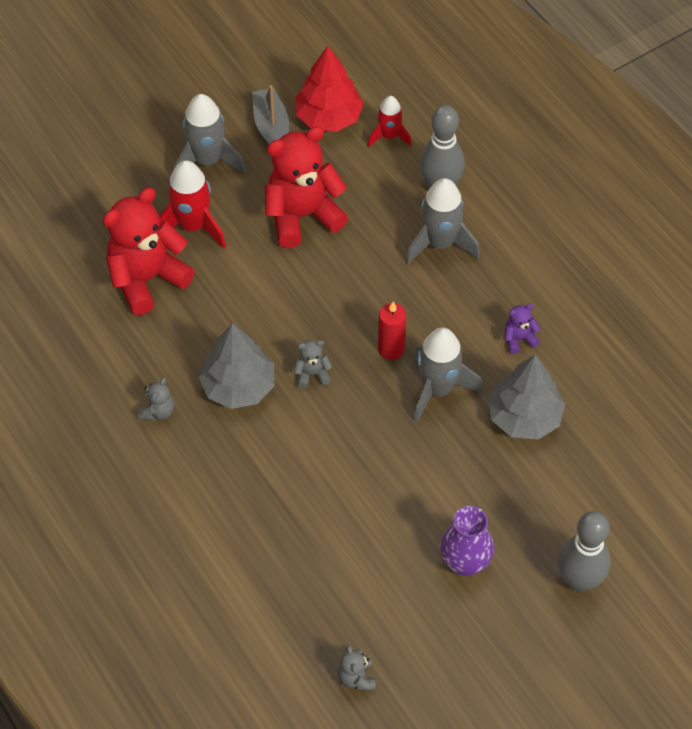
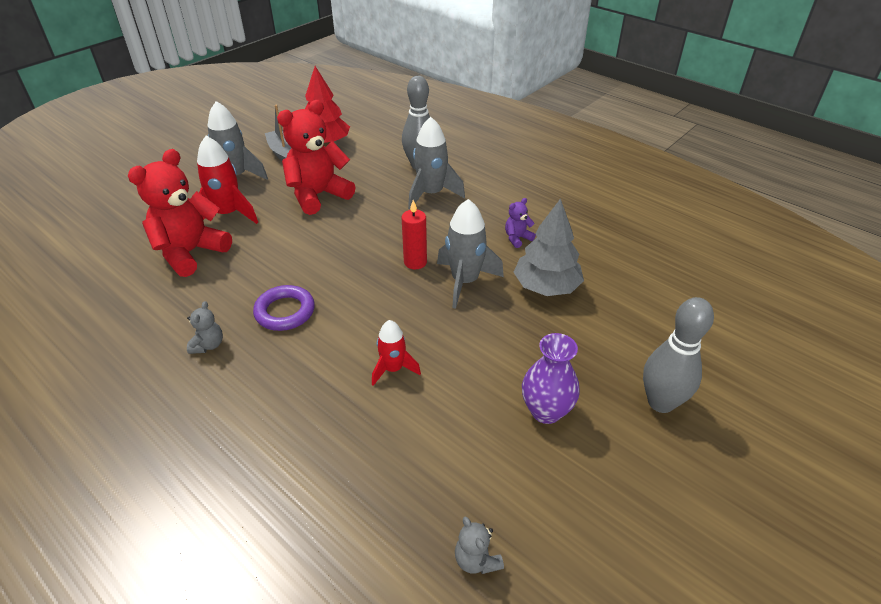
camera: 15 degrees left, 15 degrees down
grey tree [199,323,275,409] -> purple ring [253,285,315,331]
grey teddy bear [294,340,332,388] -> none
red rocket [368,96,412,147] -> red rocket moved to [372,320,421,386]

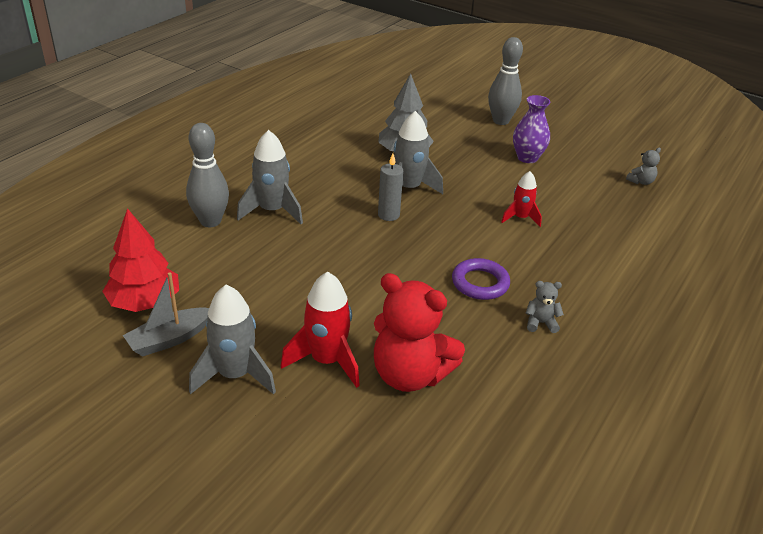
camera: 100 degrees left, 5 degrees down
red teddy bear [277,100,355,215] -> none
red candle [402,200,427,269] -> grey candle [378,154,403,221]
purple teddy bear [505,198,536,248] -> none

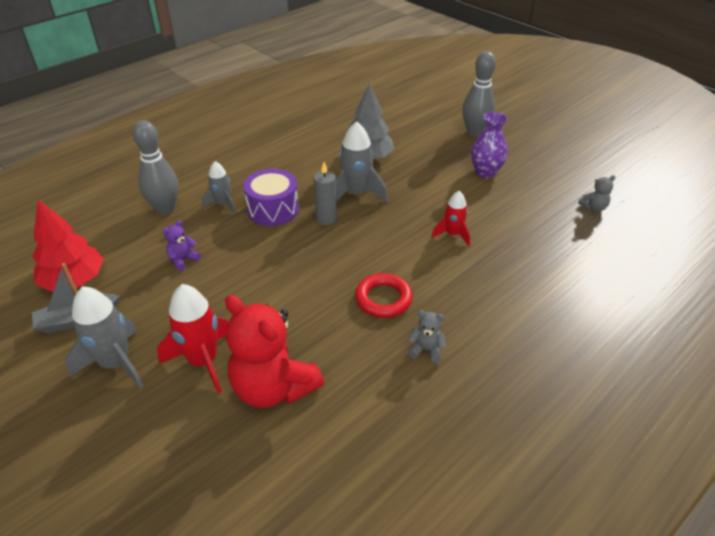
camera: 15 degrees right, 5 degrees up
grey rocket [237,130,303,224] -> grey rocket [202,161,236,214], size x0.61
purple ring [452,258,510,300] -> red ring [355,273,412,318]
none -> purple teddy bear [163,220,201,271]
none -> purple drum [243,169,299,226]

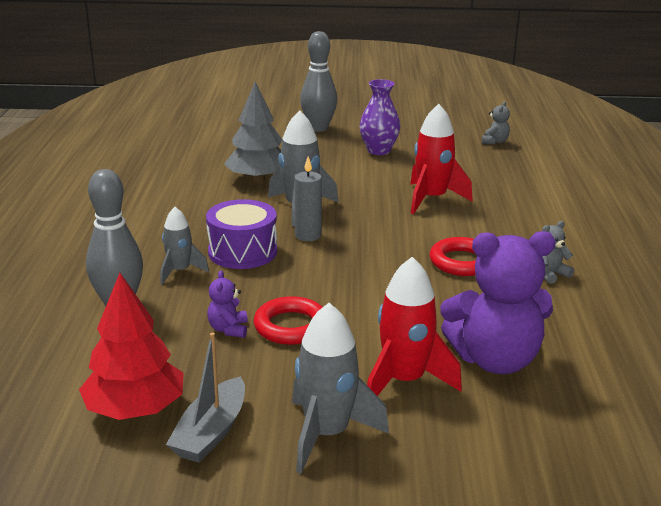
camera: 45 degrees left, 15 degrees down
red teddy bear [225,295,324,408] -> purple teddy bear [440,231,556,374]
red rocket [432,191,470,246] -> red rocket [410,104,473,214], size x1.63
none -> red ring [254,296,322,345]

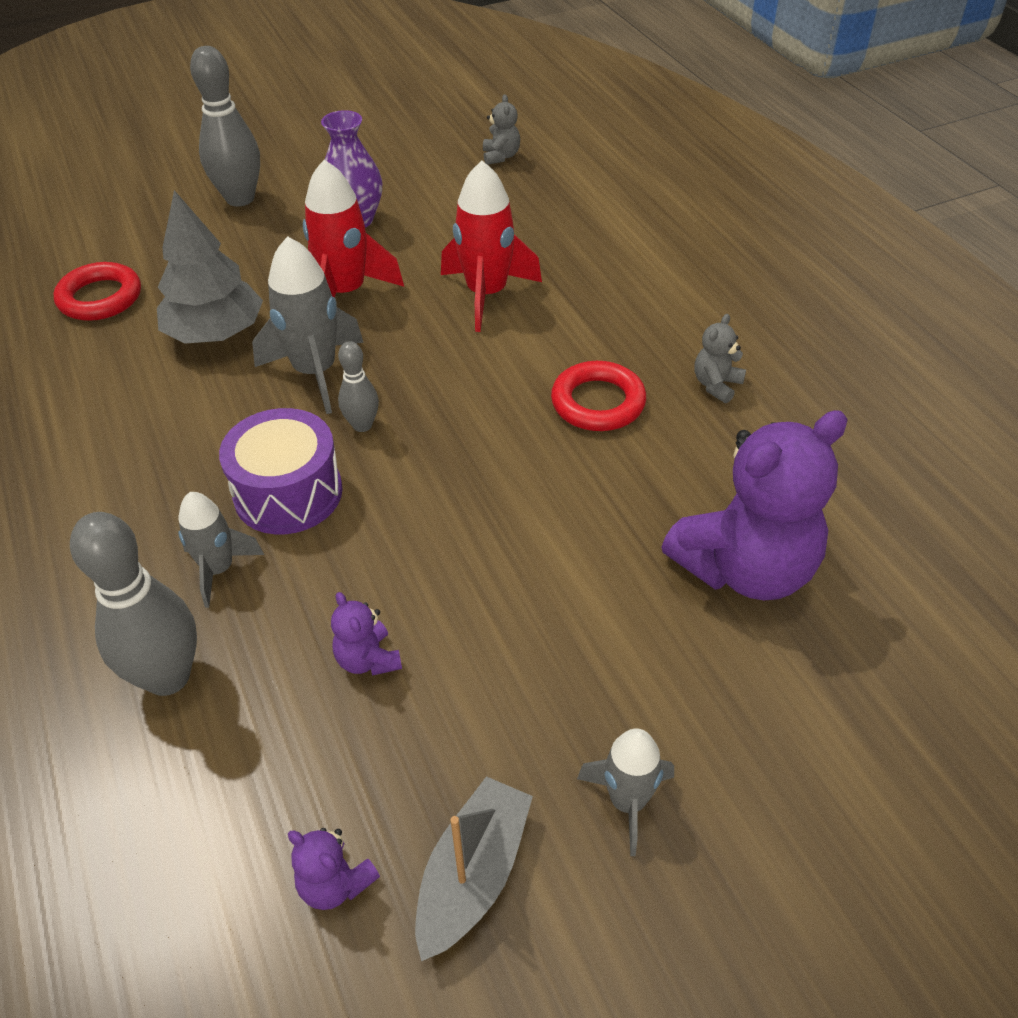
camera: 25 degrees left, 20 degrees up
red tree [79,273,184,420] -> purple teddy bear [288,828,380,910]
grey boat [166,332,245,463] -> grey boat turned 150 degrees counterclockwise [415,776,533,961]
red ring [254,296,322,345] -> red ring moved to [54,262,141,321]
grey rocket [292,303,389,474] -> grey rocket [577,728,674,856], size x0.61
grey candle [295,156,322,241] -> grey bowling pin [338,341,379,432]
red rocket [367,257,462,396] -> red rocket moved to [303,160,404,298]

